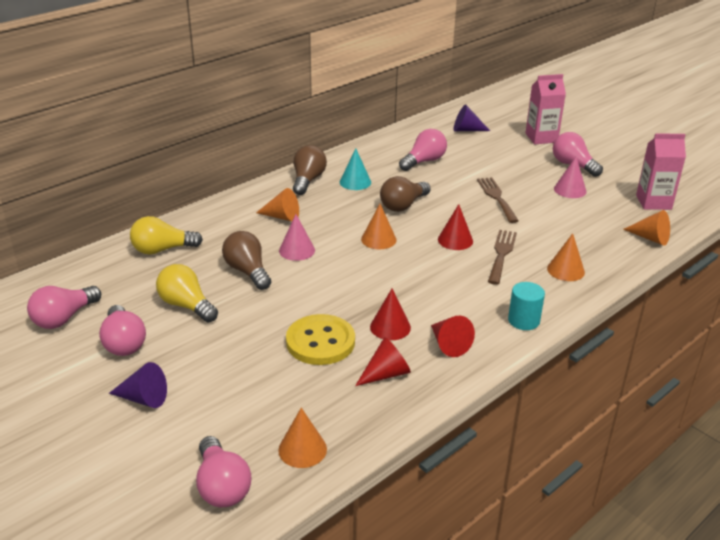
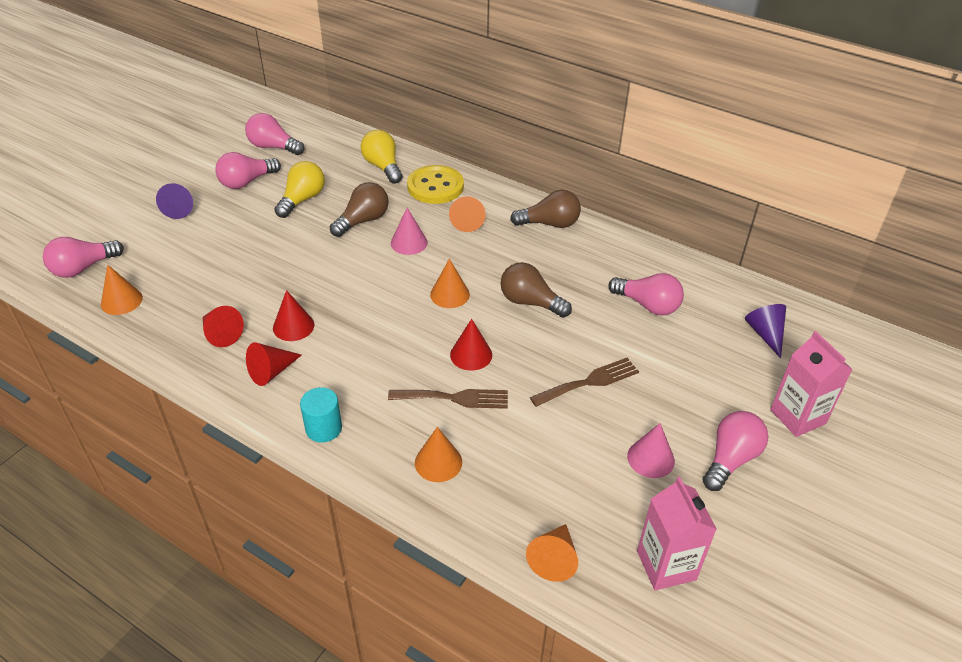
camera: 75 degrees right, 10 degrees up
yellow button [286,314,355,365] -> yellow button moved to [407,165,464,204]
turquoise cone [340,149,371,190] -> none

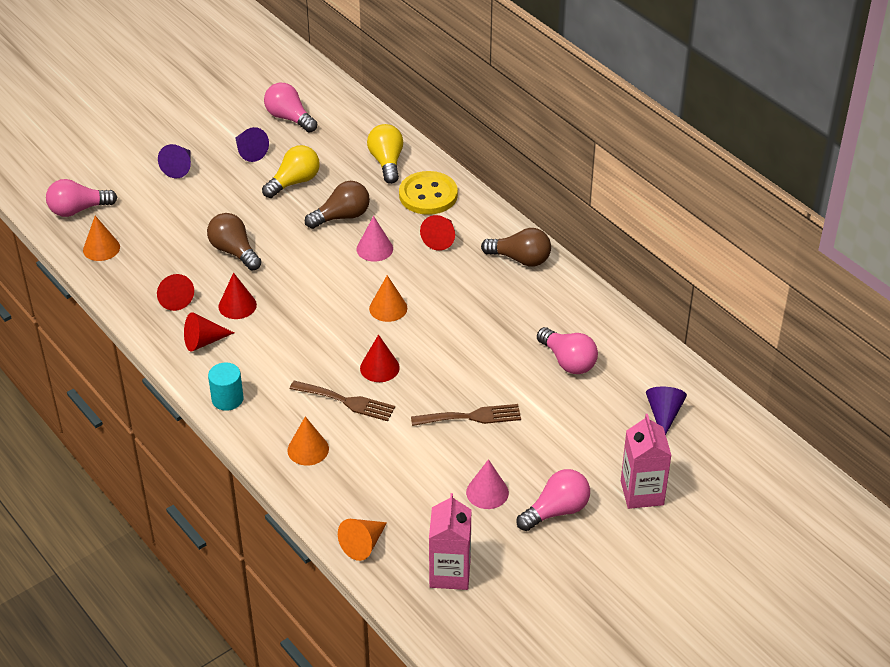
camera: 20 degrees right, 0 degrees up
pink light bulb [216,152,281,189] -> purple cone [235,127,269,162]
orange cone [449,196,486,232] -> red cone [420,215,455,251]
brown light bulb [501,262,572,318] -> brown light bulb moved to [207,213,262,271]

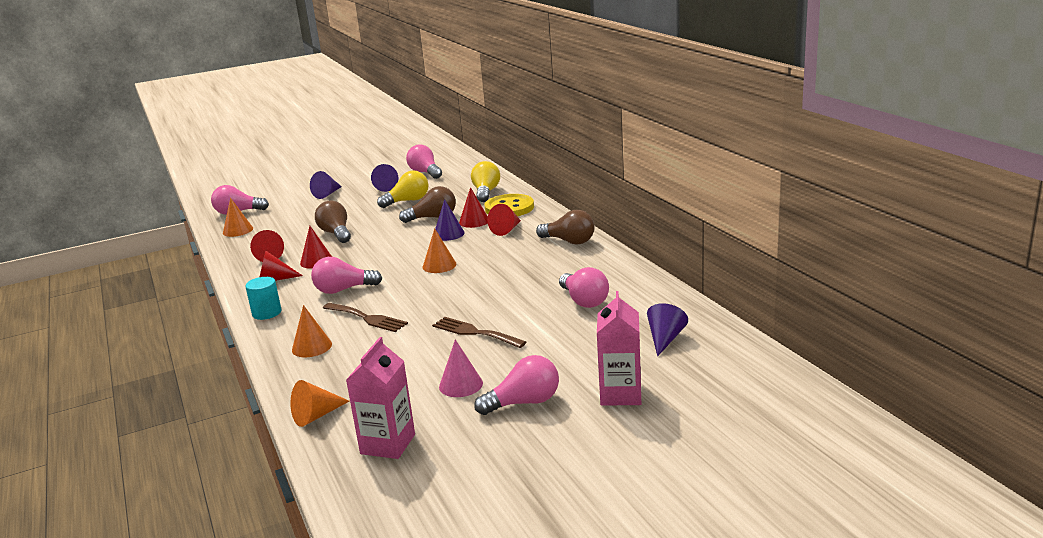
camera: 15 degrees right, 20 degrees down
pink cone [357,216,393,262] -> purple cone [435,199,465,241]
red cone [360,335,400,382] -> red cone moved to [459,187,488,228]
brown fork [411,404,521,426] -> brown fork turned 150 degrees counterclockwise [432,317,526,348]
none -> pink light bulb [311,257,382,294]

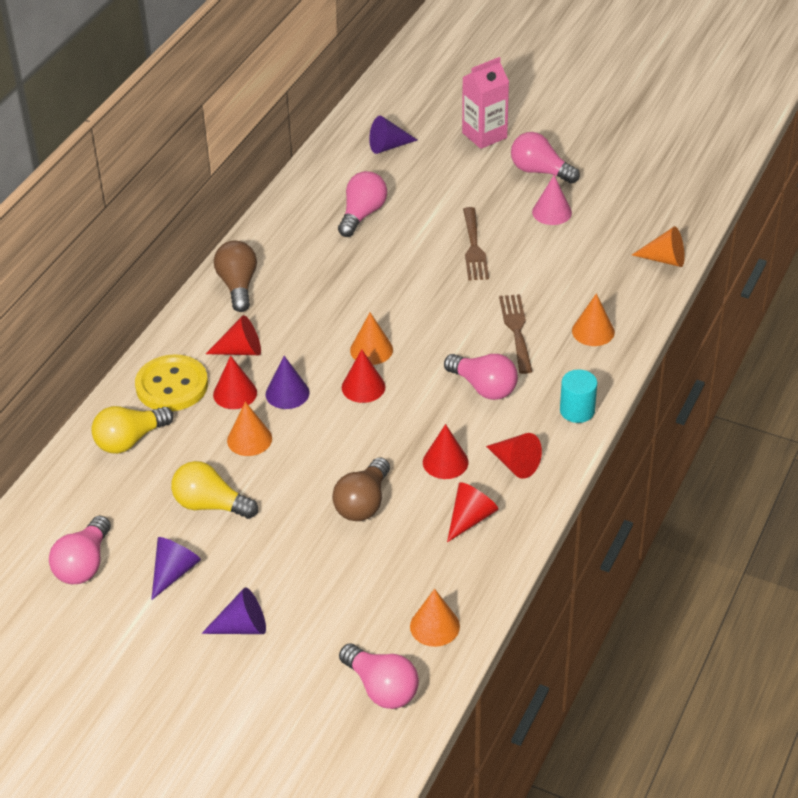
camera: 130 degrees left, 20 degrees up
pink carton [346,337,415,459] -> none
brown light bulb [399,186,456,223] -> orange cone [227,402,272,456]
none -> red cone [342,349,385,403]

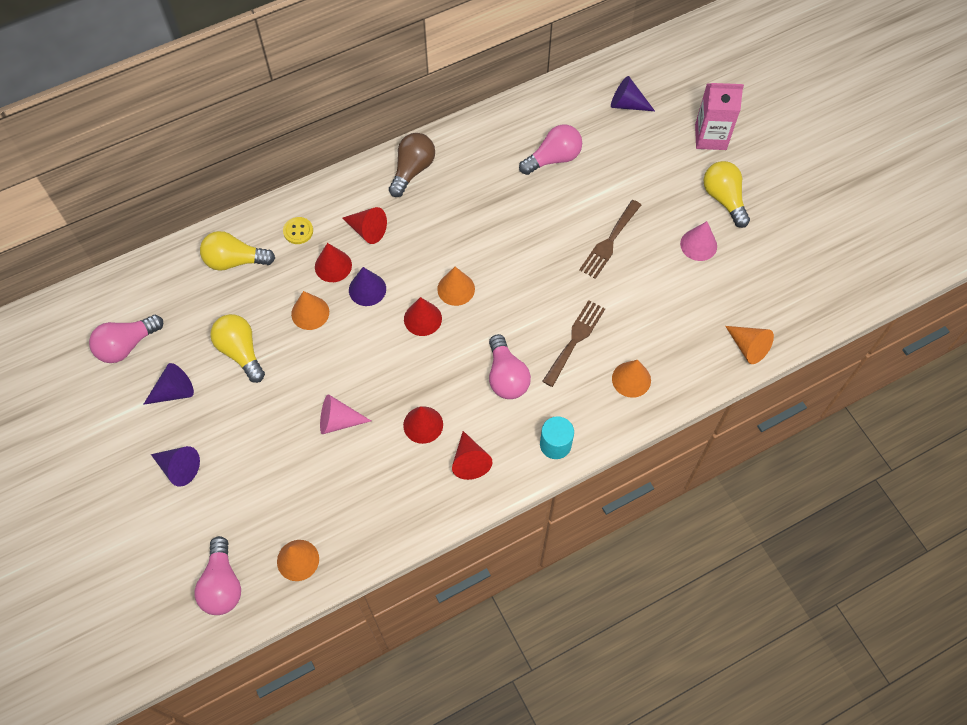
camera: 35 degrees right, 20 degrees up
yellow button [135,354,208,411] -> yellow button [283,217,313,244], size x0.49
brown light bulb [332,457,390,521] -> pink cone [320,394,371,434]
red cone [447,482,498,542] -> none
pink light bulb [511,132,580,184] -> yellow light bulb [704,161,750,228]

